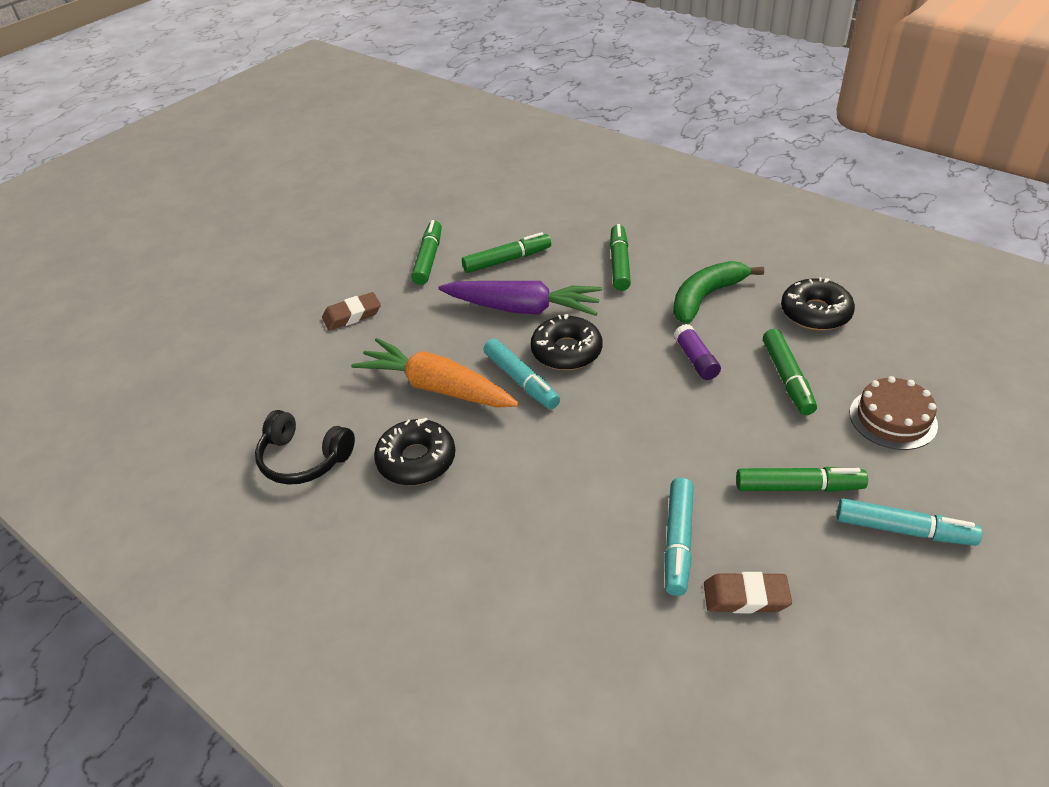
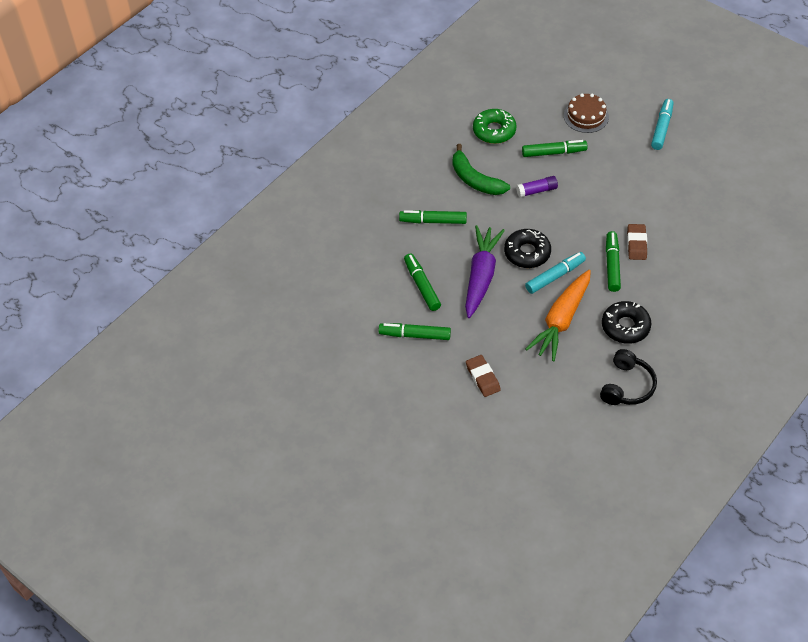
camera: 90 degrees left, 10 degrees up
turquoise marker [664,478,693,596] -> none
brown eraser [704,572,792,613] -> brown eraser moved to [627,224,647,260]
green marker [736,467,868,492] -> green marker moved to [606,231,621,292]
black donut [781,277,855,330] -> green donut [473,109,516,144]

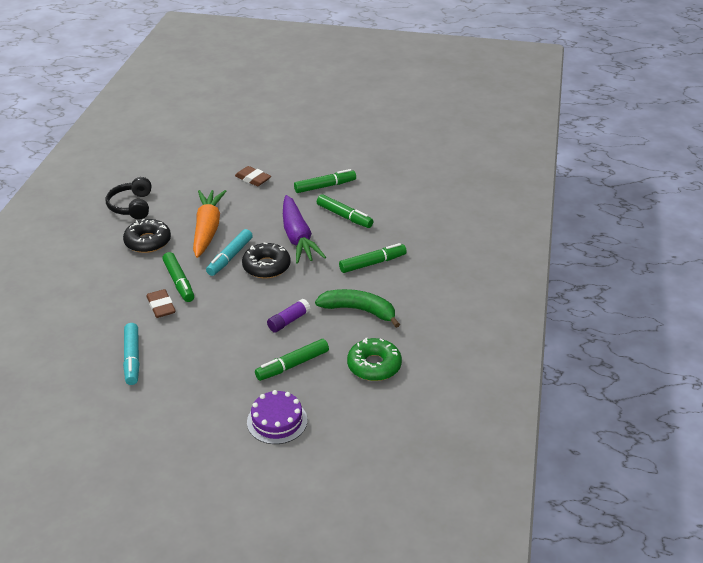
camera: 150 degrees right, 15 degrees down
brown cake [564,93,609,133] -> purple cake [247,390,307,444]
turquoise marker [651,99,674,150] -> turquoise marker moved to [123,323,140,385]

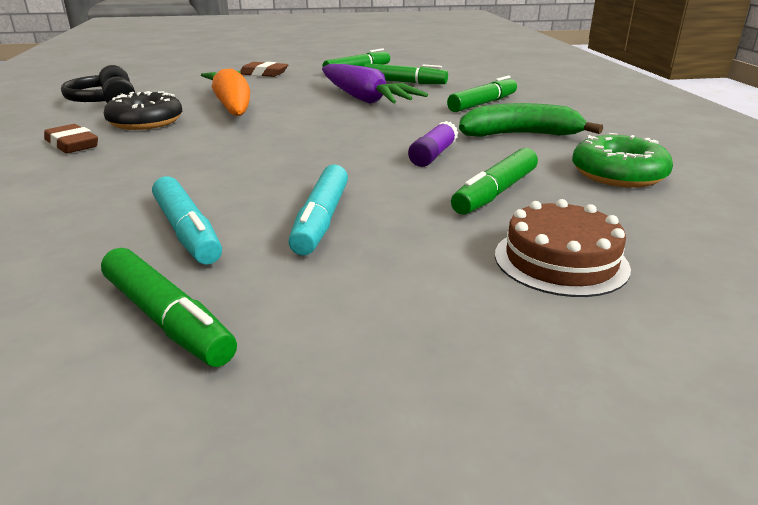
camera: 20 degrees left, 10 degrees down
brown eraser [147,289,176,318] -> brown eraser moved to [44,124,98,153]
green marker [162,252,194,302] -> green marker moved to [101,248,237,367]
turquoise marker [206,229,253,276] -> turquoise marker moved to [288,164,348,256]
black donut [242,243,291,279] -> none
purple cake [247,390,307,444] -> brown cake [495,199,631,297]

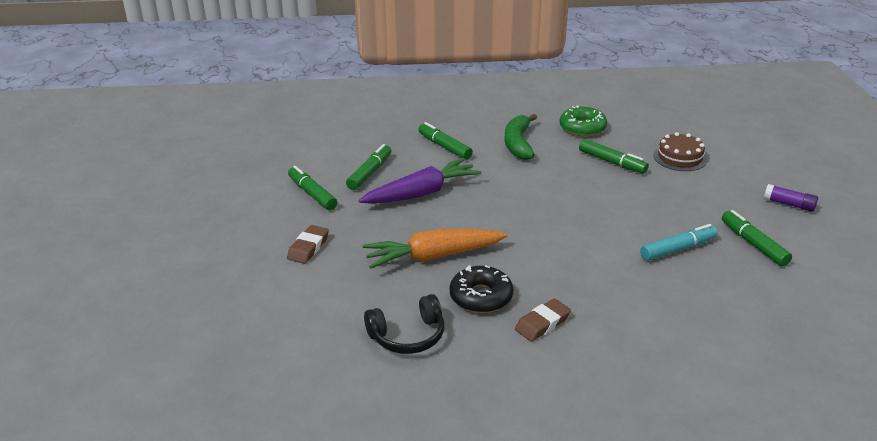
camera: 85 degrees left, 5 degrees up
green marker [101,248,237,367] -> green marker turned 75 degrees counterclockwise [722,210,792,266]
turquoise marker [288,164,348,256] -> none
purple glue stick [408,121,458,167] -> purple glue stick moved to [764,184,818,212]

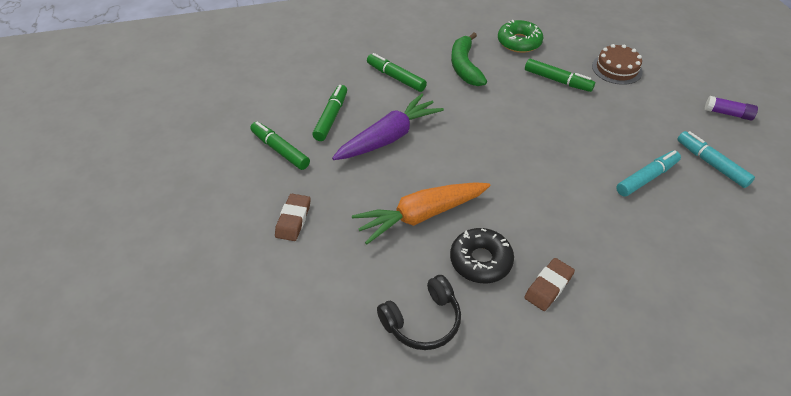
camera: 10 degrees left, 15 degrees up
green marker [722,210,792,266] -> turquoise marker [677,131,755,188]

